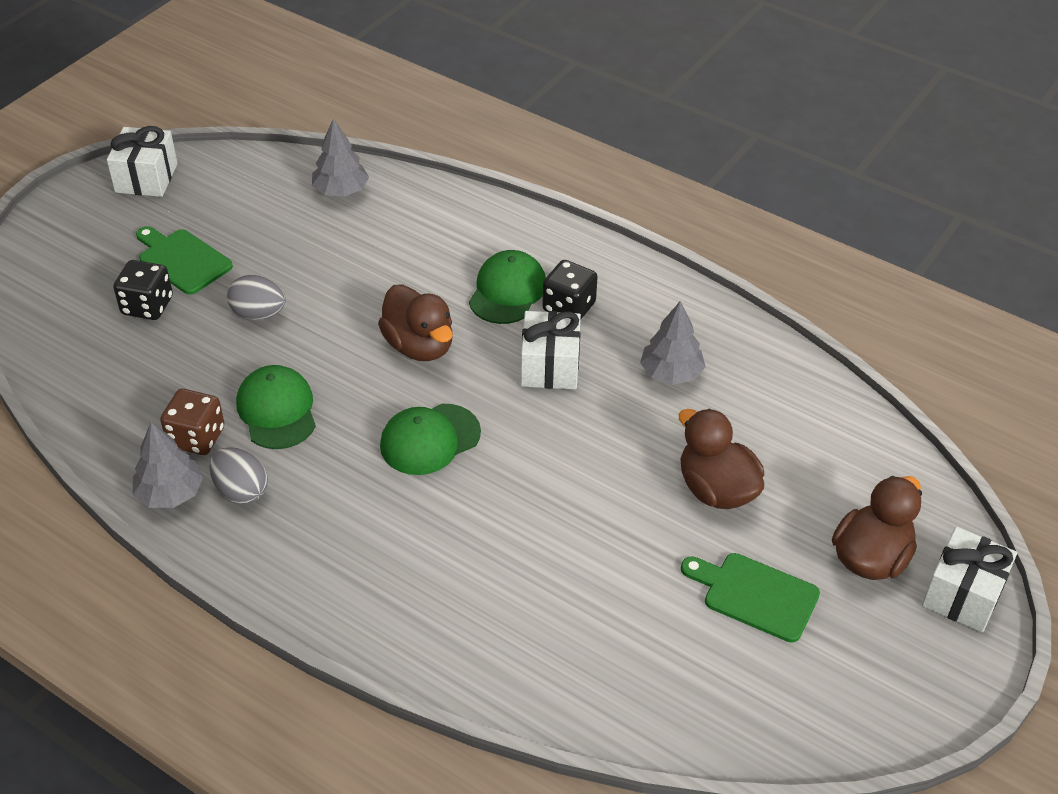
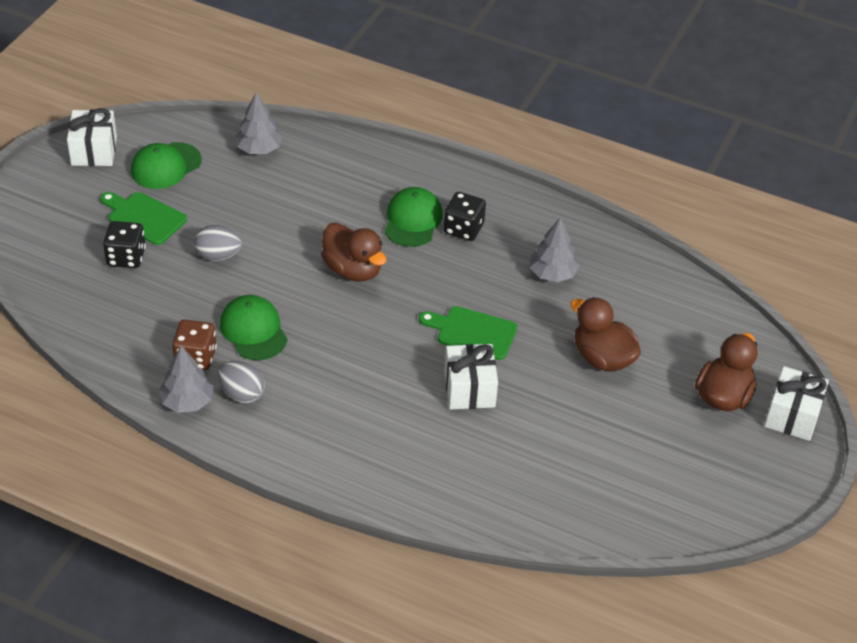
camera: 10 degrees left, 0 degrees up
green cap [380,404,481,475] -> green cap moved to [131,142,202,189]
white gift [521,311,581,389] -> white gift moved to [444,344,498,410]
green cutting board [681,553,820,643] -> green cutting board moved to [419,306,517,360]

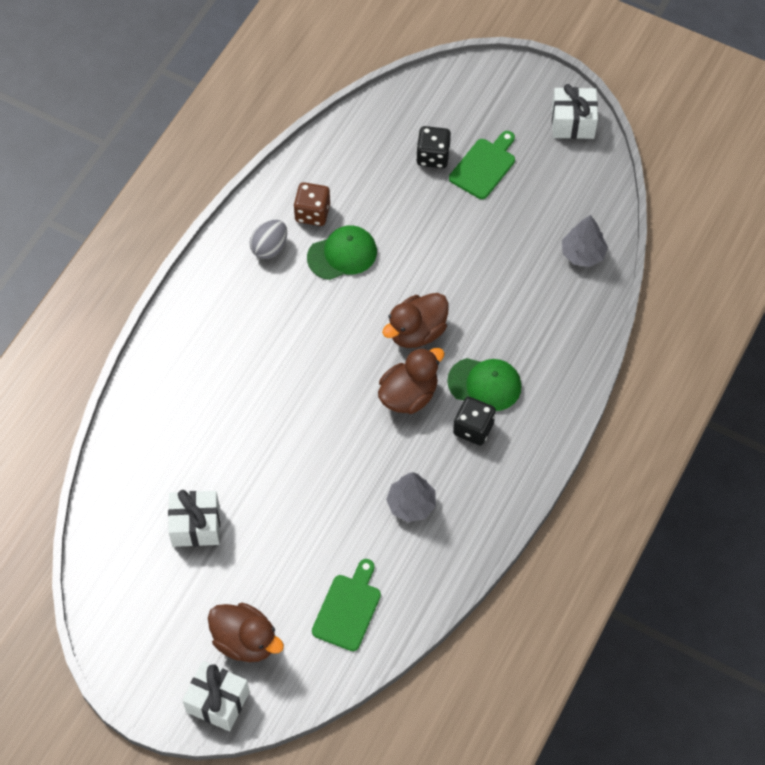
camera: 95 degrees right, 15 degrees up
green cap [131,142,202,189] -> none
grey tree [158,346,214,413] -> none
grey egg [194,225,242,261] -> none
green cutting board [419,306,517,360] -> green cutting board moved to [312,559,381,651]
white gift [444,344,498,410] -> white gift moved to [168,490,220,547]
brown duck [570,297,641,372] -> brown duck moved to [378,347,445,414]

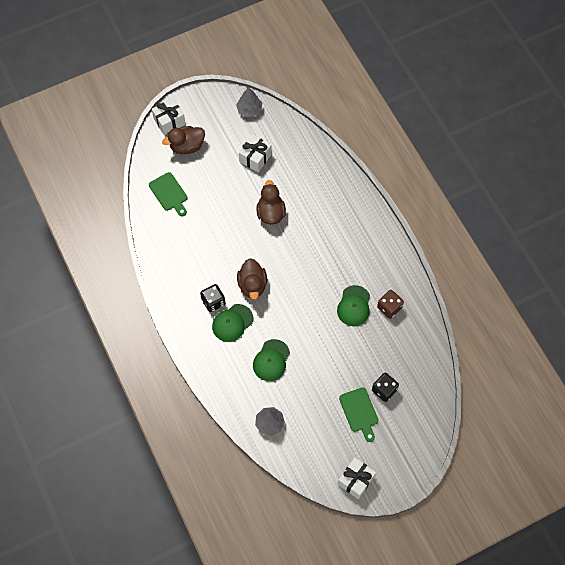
camera: 125 degrees right, 5 degrees up
grey egg [249,220,287,259] -> none
brown duck [382,293,448,348] -> brown duck moved to [257,180,286,225]
grey tree [386,472,436,522] -> grey tree moved to [236,87,262,117]
none -> green cap [253,339,290,381]

